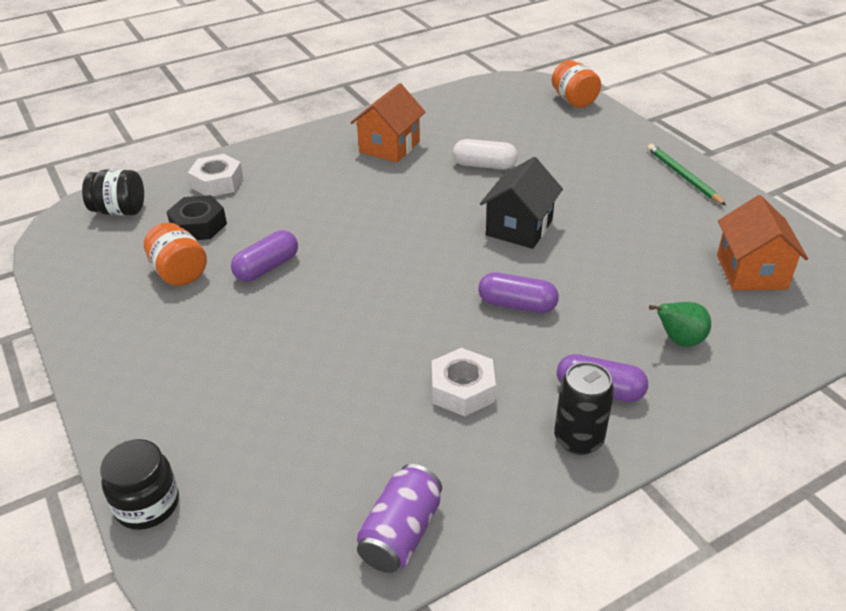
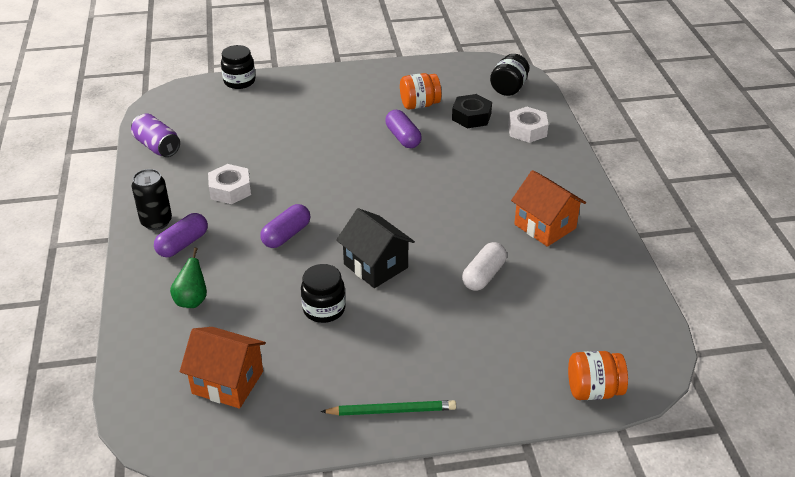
camera: 110 degrees right, 0 degrees up
none -> black jar [301,264,346,323]

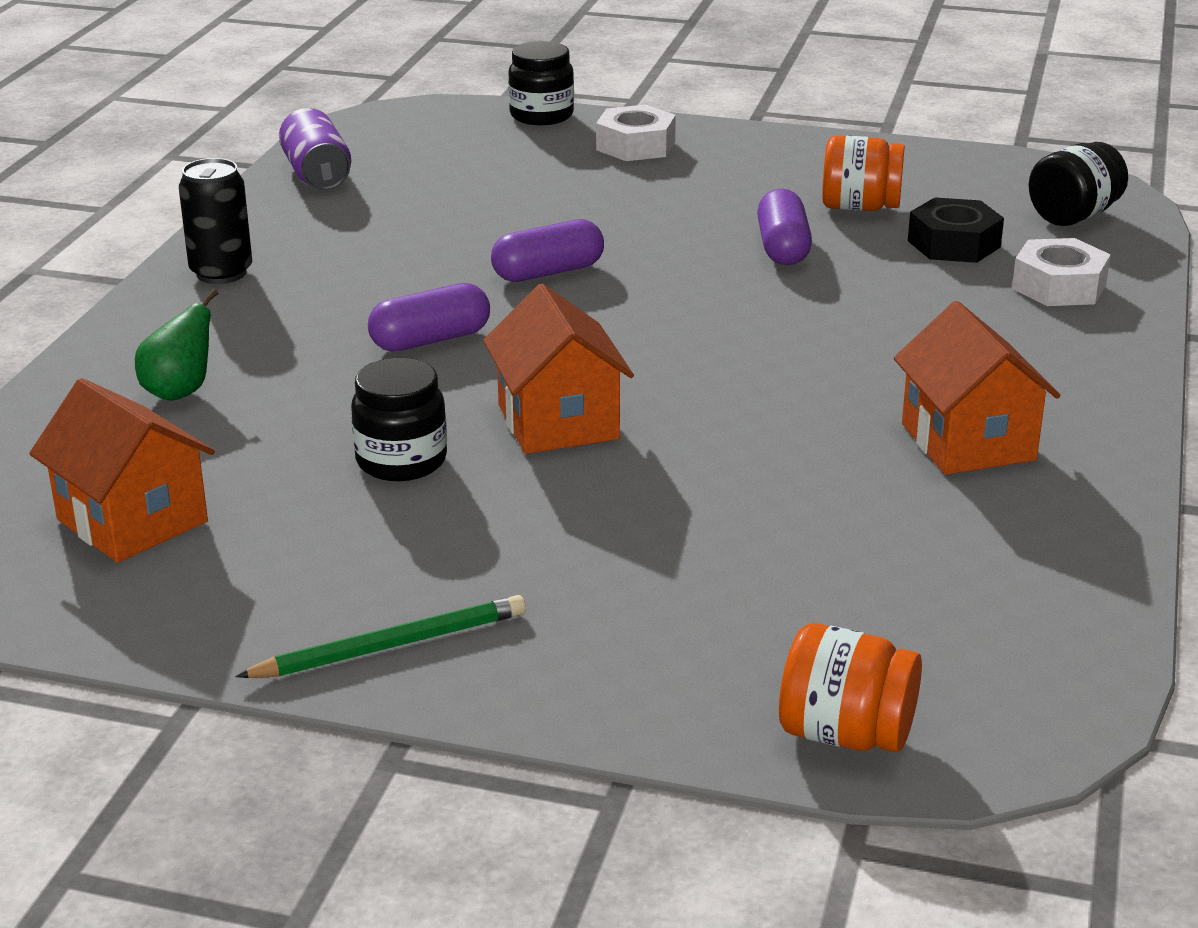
camera: 25 degrees right, 10 degrees down
purple capsule [154,213,208,257] -> purple capsule moved to [491,219,604,282]
white nut [208,164,251,204] -> white nut moved to [596,105,676,161]
green pencil [321,400,456,416] -> green pencil turned 45 degrees counterclockwise [235,595,526,678]
black house [336,208,415,288] -> orange house [483,284,634,454]
white capsule [462,242,507,291] -> none

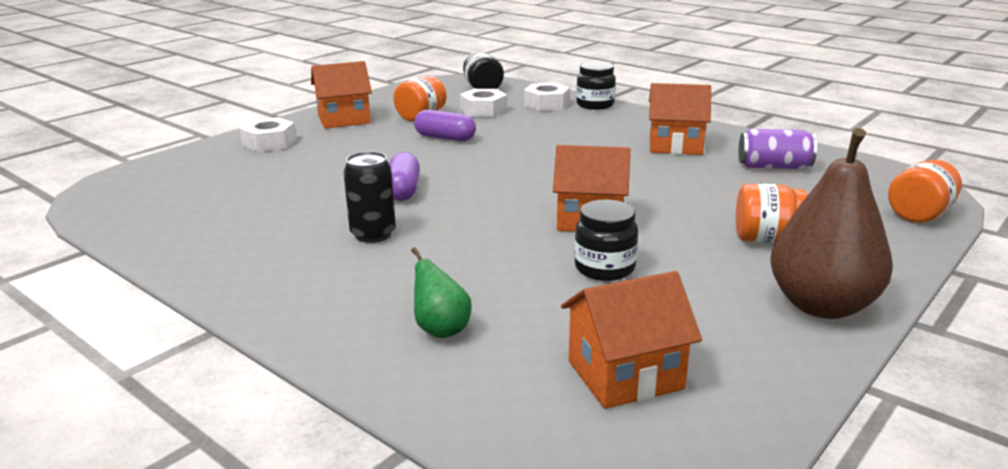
camera: 65 degrees left, 5 degrees down
black can [179,158,252,284] -> black can moved to [343,151,396,243]
green pencil [235,595,526,678] -> brown pear [770,128,893,319]
purple can [279,108,351,190] -> purple can moved to [738,129,817,169]
purple capsule [368,283,490,352] -> none
black jar [508,41,574,125] -> black jar moved to [576,61,616,110]
black nut [908,197,1004,263] -> white nut [460,89,507,117]
none -> orange house [311,61,372,129]
none -> orange jar [736,184,807,243]

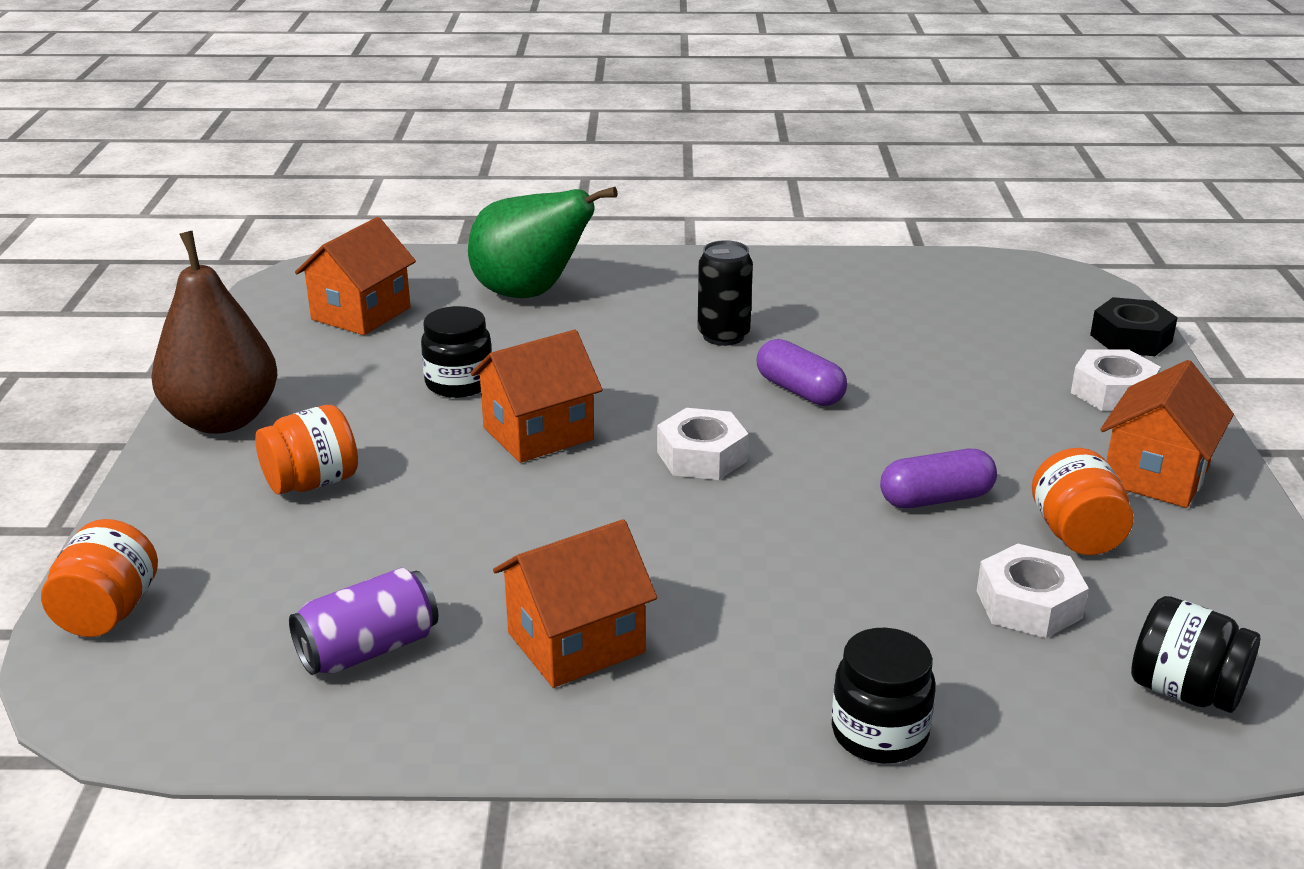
camera: 140 degrees right, 5 degrees up
green pear [411,247,472,338] -> green pear [468,187,618,298], size x2.00
white nut [524,83,570,111] -> white nut moved to [657,408,749,480]
none -> black nut [1090,297,1178,356]

